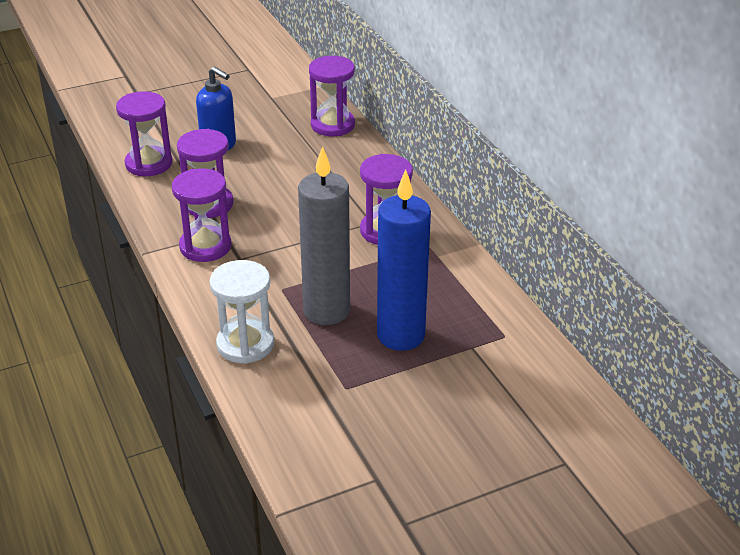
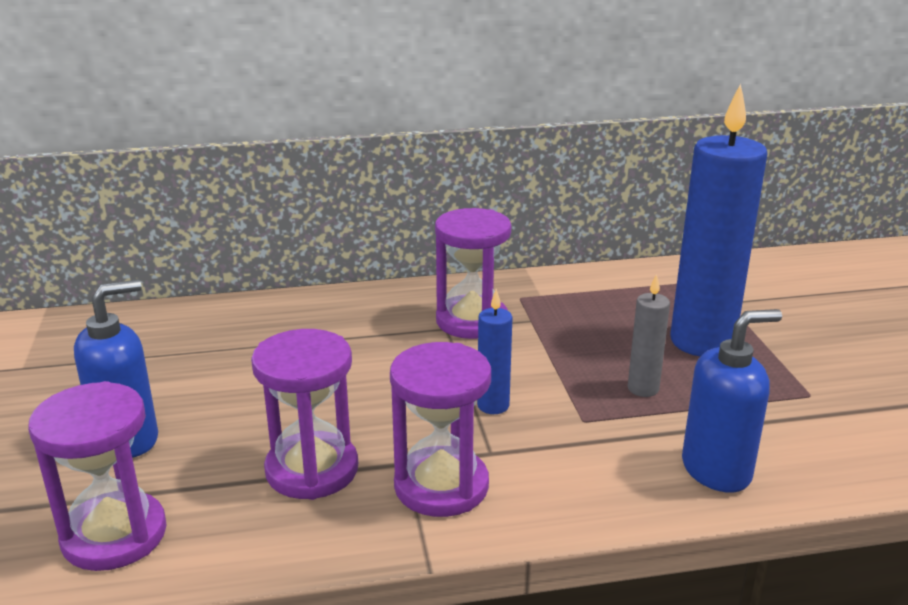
camera: 75 degrees left, 10 degrees down
white hourglass [210,260,274,364] -> blue soap dispenser [682,309,782,493]
grey candle [298,146,350,325] -> grey candle [628,274,670,397], size x0.46
purple hourglass [309,56,355,136] -> none
none -> blue candle [477,289,513,414]

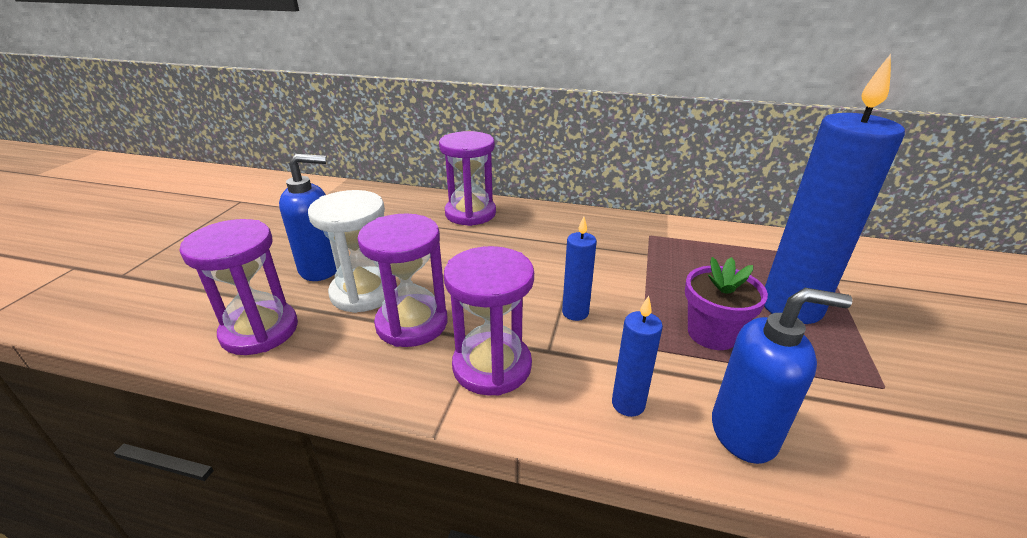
camera: 25 degrees right, 5 degrees up
purple hourglass [435,208,511,339] -> purple hourglass moved to [439,131,496,226]
grey candle [628,274,670,397] -> purple flower pot [685,257,768,350]
none -> white hourglass [308,190,397,313]
none -> blue candle [612,296,663,417]

